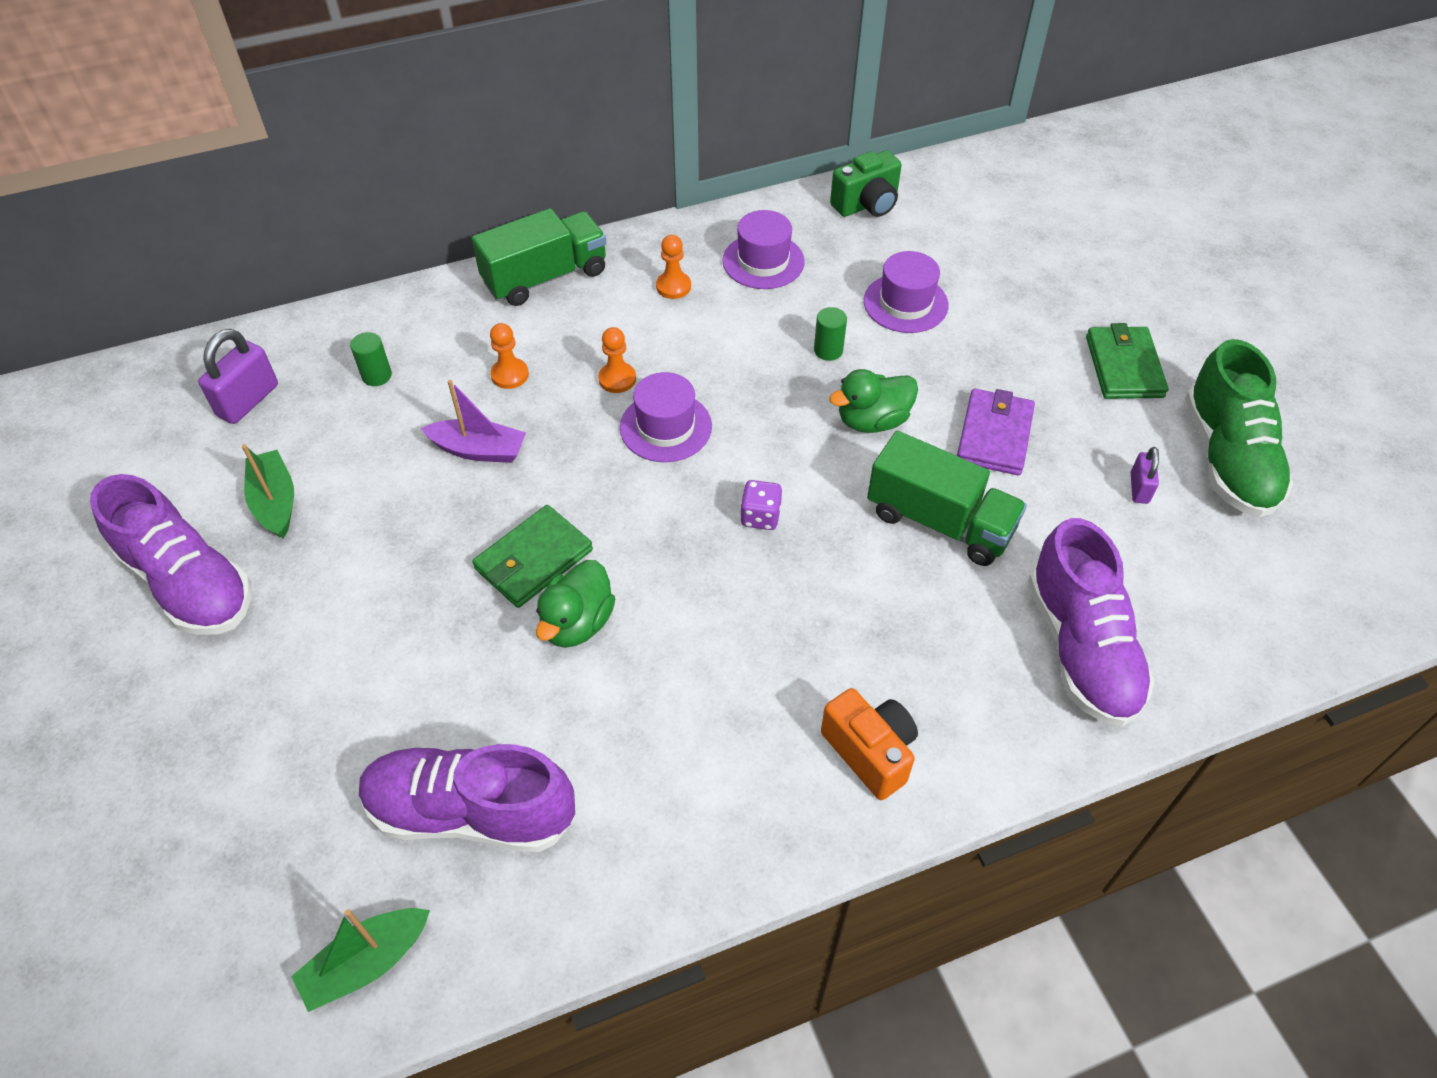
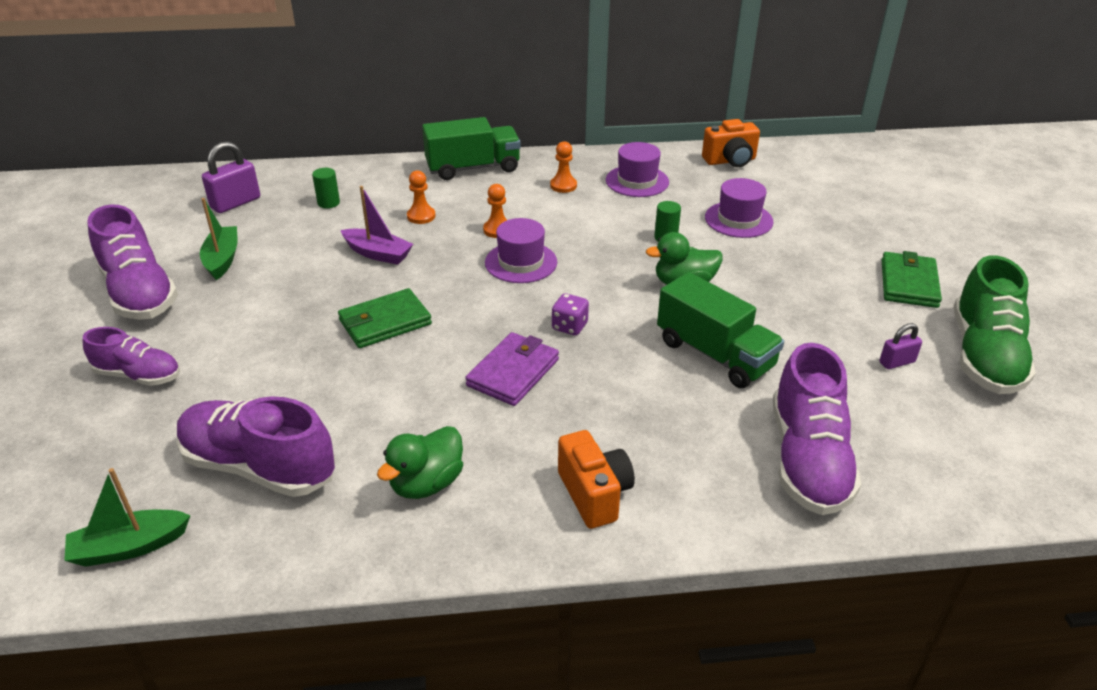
camera: 15 degrees right, 15 degrees down
green duck [536,560,615,648] -> green duck moved to [377,426,463,499]
green camera [830,150,902,217] -> orange camera [702,119,760,167]
purple wallet [957,389,1035,475] -> purple wallet moved to [465,332,559,406]
purple padlock [1131,447,1159,504] -> purple padlock turned 45 degrees clockwise [879,323,922,369]
none -> purple shoe [83,327,180,386]

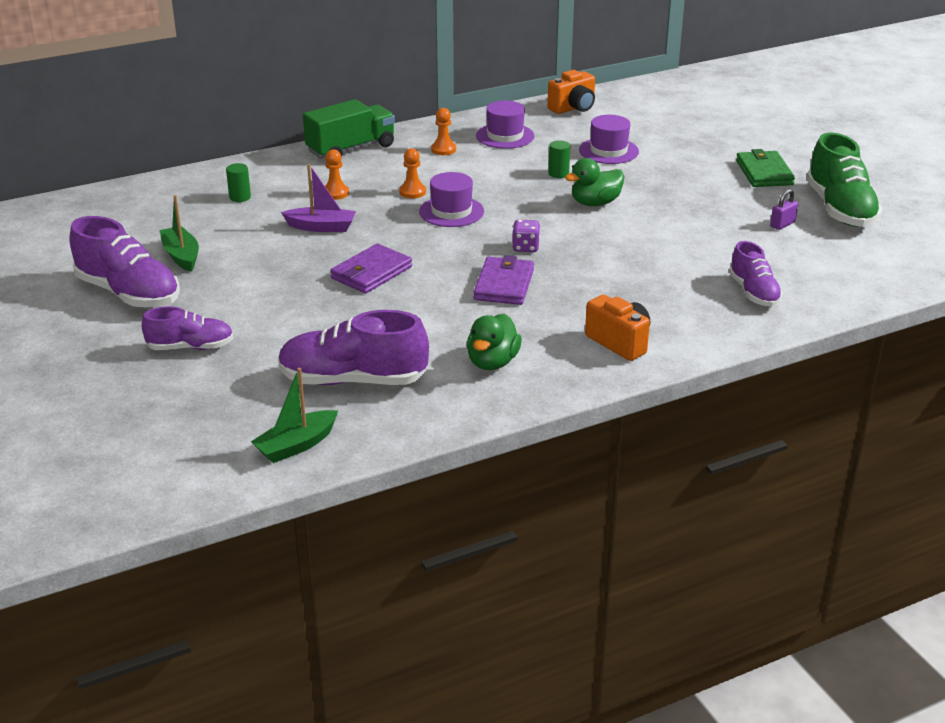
camera: 20 degrees left, 5 degrees down
purple padlock [202,142,260,213] -> none
green wallet [338,288,432,348] -> purple wallet [330,244,412,293]
green truck [657,272,784,388] -> none
purple shoe [773,343,861,515] -> purple shoe [729,241,783,306], size x0.60

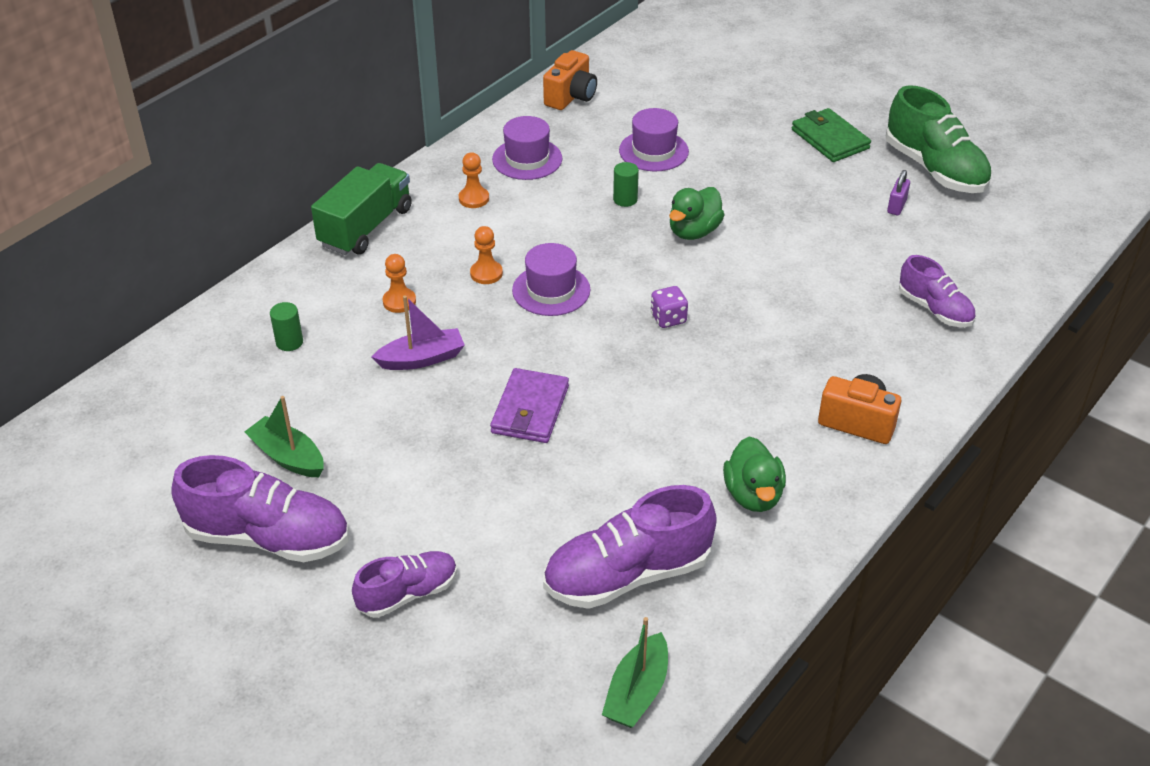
camera: 25 degrees left, 10 degrees up
purple wallet [474,255,534,305] -> none

